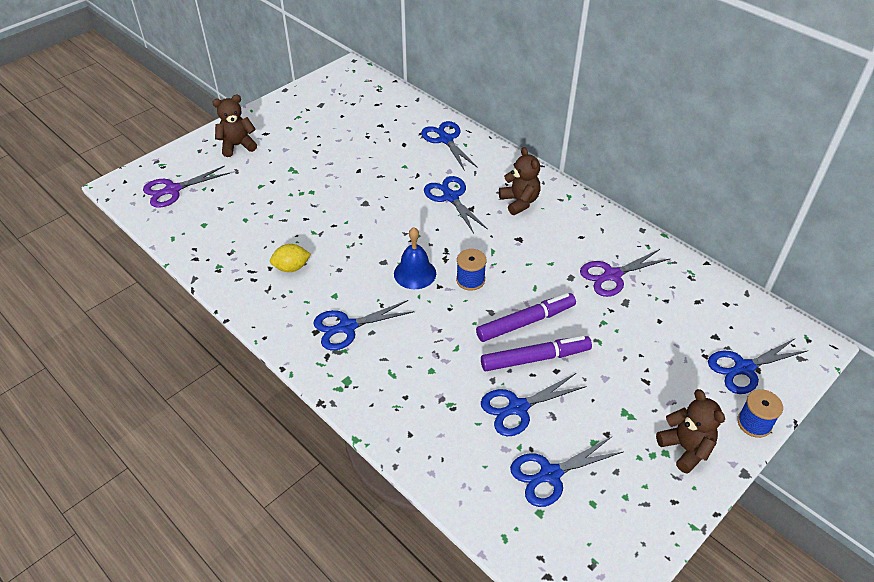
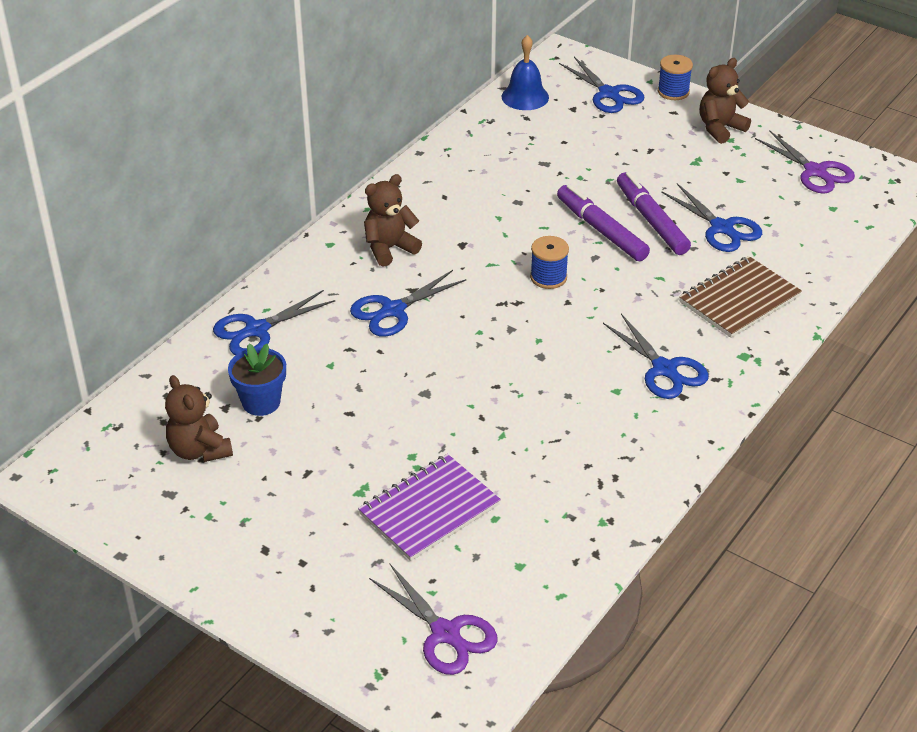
camera: 100 degrees left, 5 degrees down
brown teddy bear [212,95,257,157] -> brown teddy bear moved to [165,375,233,462]
yellow lemon [270,244,311,272] -> none
blue bell [394,227,436,289] -> blue bell moved to [501,35,549,110]
blue scissors [510,437,623,507] -> none
purple scissors [580,249,671,297] -> purple scissors moved to [755,130,855,194]
none -> blue flower pot [228,344,286,416]
none -> purple notebook [358,454,501,561]
none -> brown notebook [679,256,802,338]

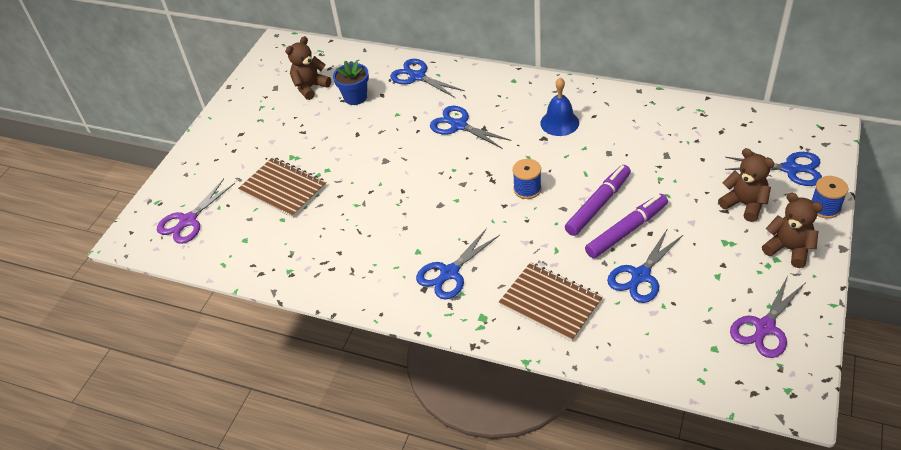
camera: 80 degrees right, 5 degrees up
purple notebook [358,454,501,561] -> brown notebook [238,157,327,218]
brown teddy bear [364,174,422,267] -> brown teddy bear moved to [718,148,775,222]
blue bell [501,35,549,110] -> blue bell moved to [540,78,579,136]
blue scissors [559,57,644,113] -> blue scissors turned 120 degrees counterclockwise [725,152,822,186]

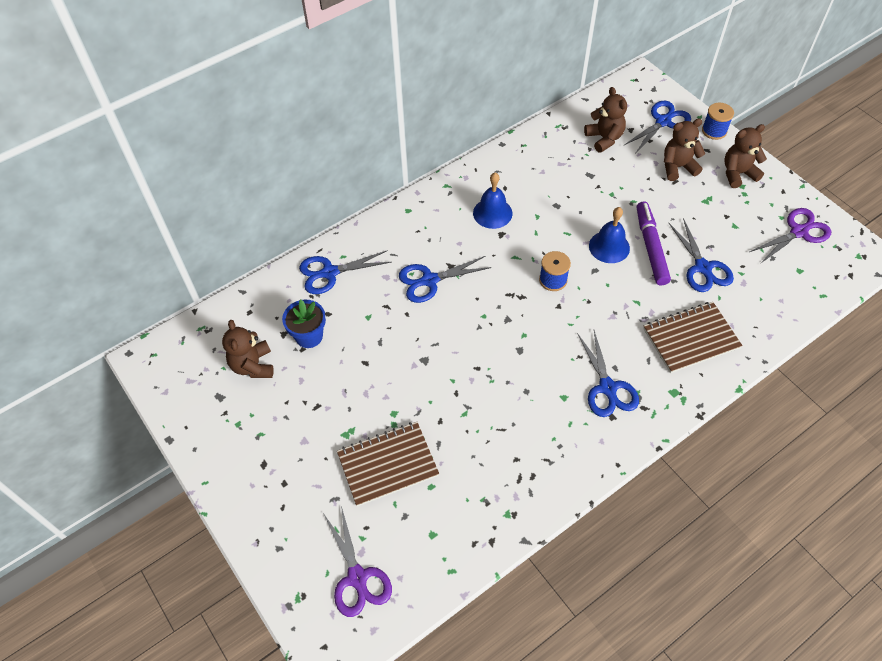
camera: 60 degrees left, 10 degrees up
purple marker [565,165,631,236] -> blue bell [589,207,630,263]
purple scissors [730,276,806,358] -> purple scissors turned 105 degrees counterclockwise [749,208,831,264]
none -> brown teddy bear [584,87,627,153]

